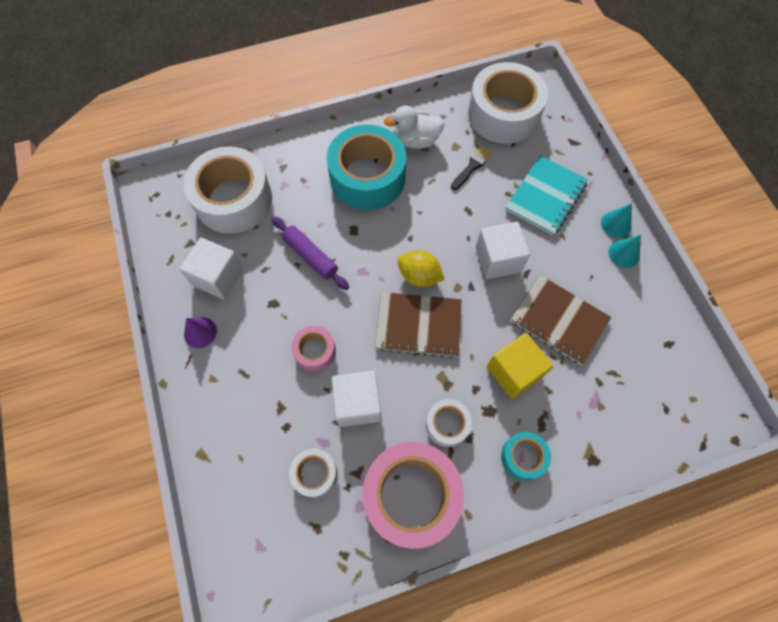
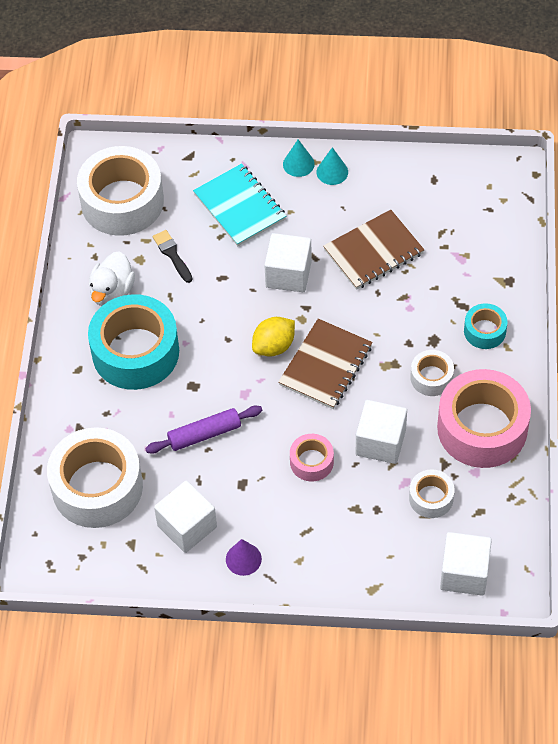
camera: 65 degrees left, 10 degrees down
yellow cube [487,333,553,399] -> none
none -> white cube [440,532,492,596]

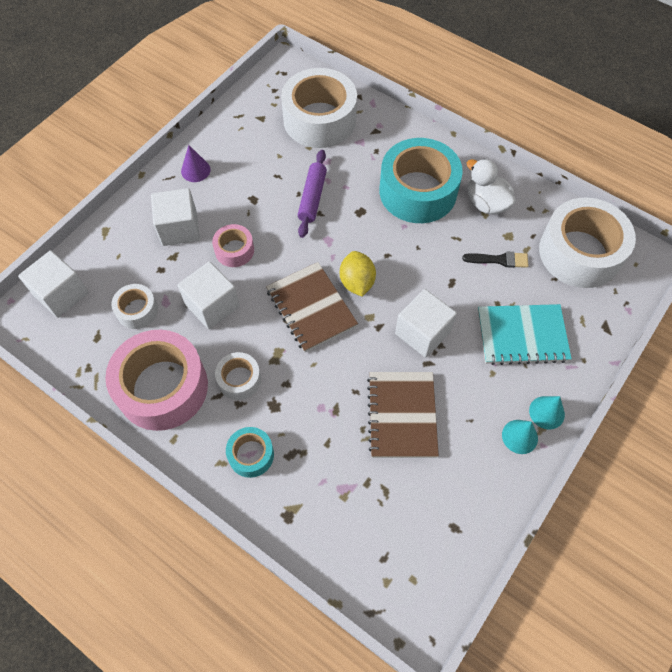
camera: 120 degrees right, 5 degrees up
white cube [154,481,217,553] -> white cube moved to [151,188,200,246]

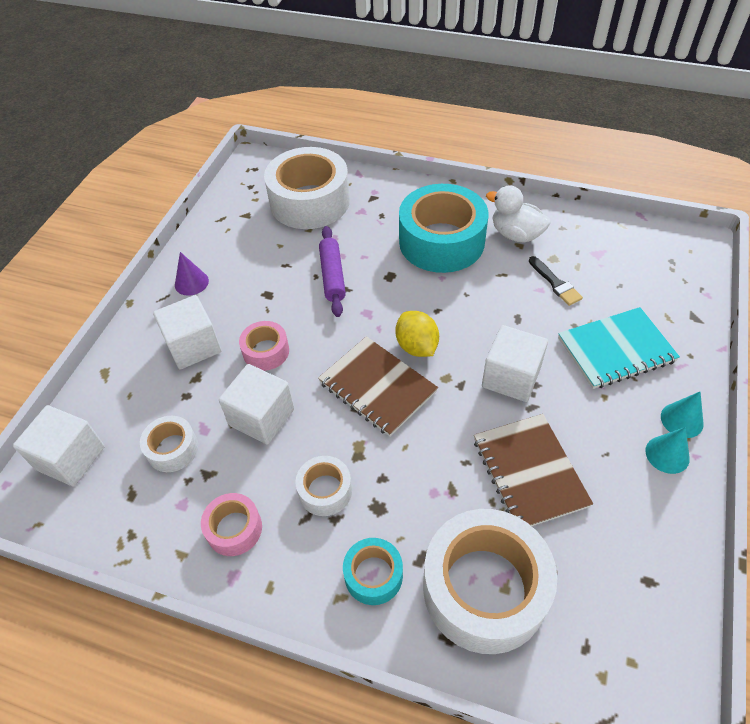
camera: 15 degrees left, 10 degrees down
pink tape [105,330,208,431] -> pink tape [201,493,262,556], size x0.48
black brush [462,252,529,268] -> black brush turned 75 degrees clockwise [529,256,583,306]
white tape [539,198,636,288] -> white tape moved to [423,509,557,654]

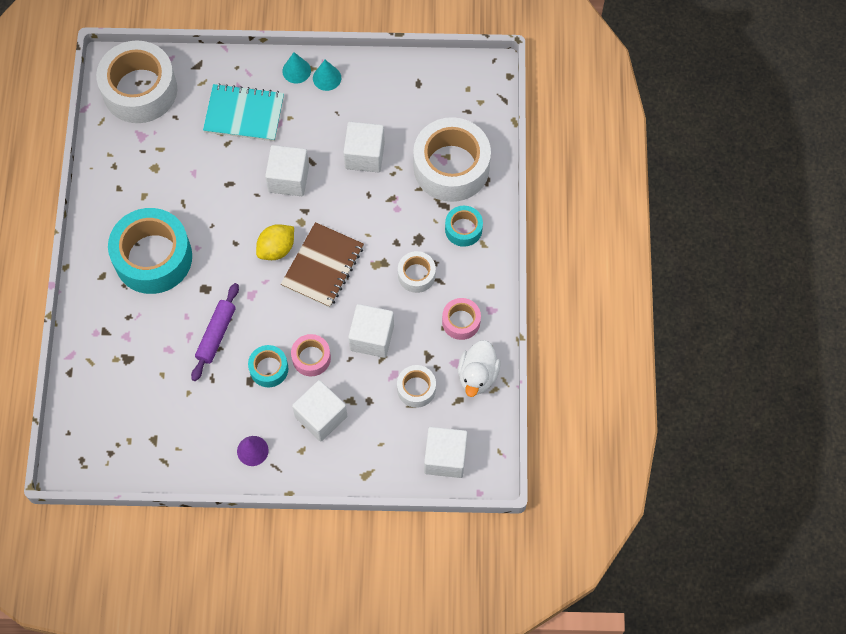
camera: 110 degrees left, 15 degrees up
white tape [264,147,350,229] -> white tape moved to [96,40,177,123]
purple rolling pin [319,226,346,317] -> purple rolling pin turned 45 degrees counterclockwise [191,283,239,381]
brown notebook [474,414,593,526] -> white cube [343,122,385,172]
white duck [486,185,551,243] -> white duck moved to [458,340,500,397]
black brush [529,256,583,306] -> none
turquoise notebook [558,307,680,389] -> turquoise notebook turned 45 degrees counterclockwise [203,83,284,141]
none -> turquoise tape [248,345,288,387]

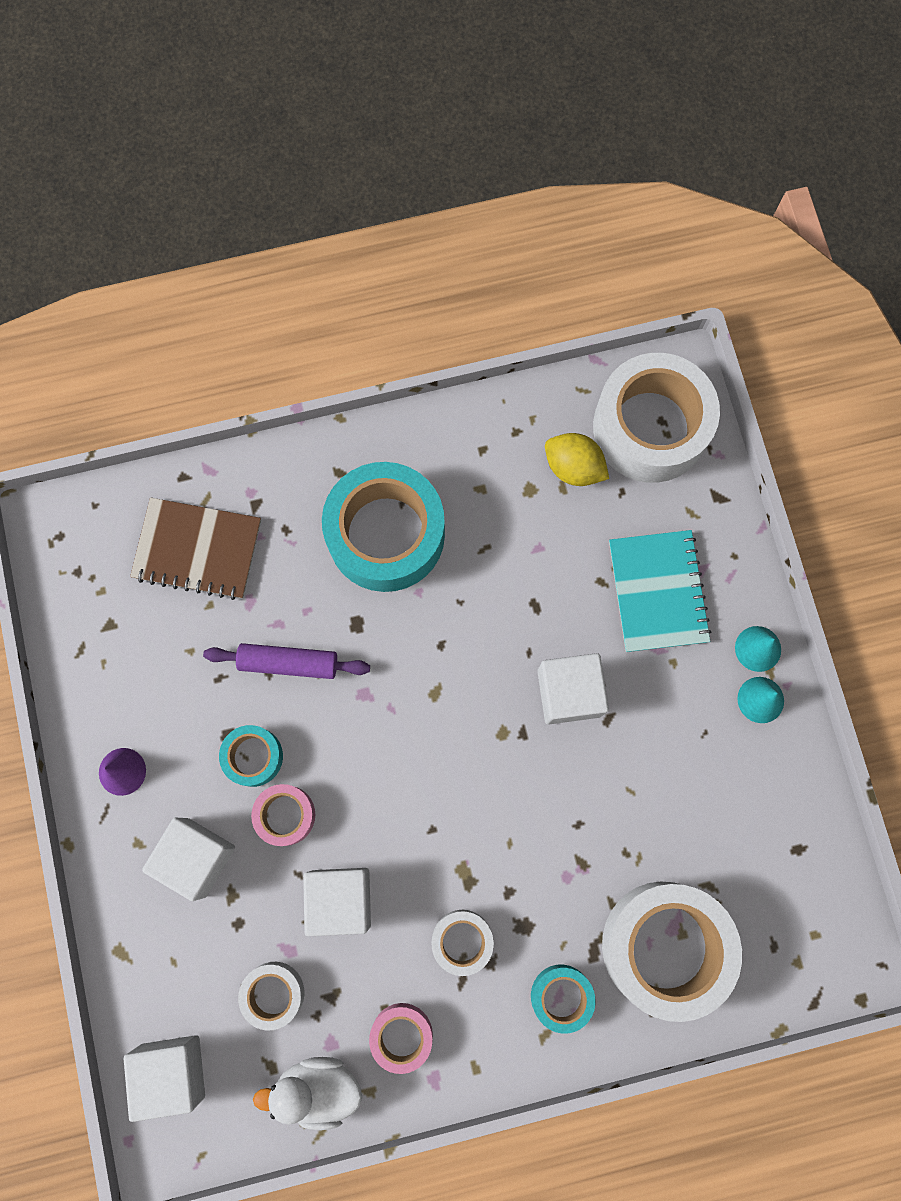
camera: 75 degrees right, 10 degrees up
yellow lemon [256,224,294,260] -> yellow lemon moved to [545,433,609,486]
brown notebook [281,222,364,308] -> brown notebook moved to [130,498,261,600]
white cube [343,122,385,172] -> none

